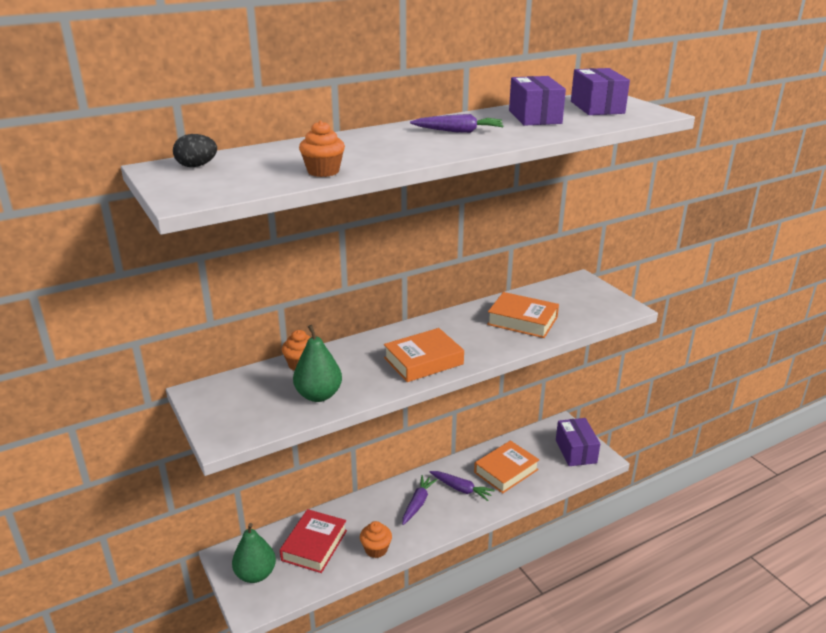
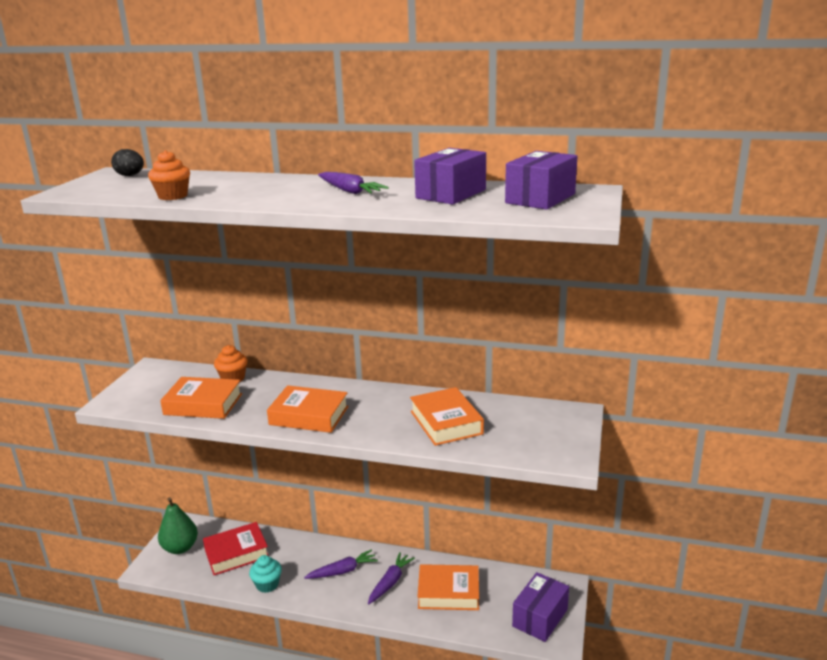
camera: 45 degrees right, 5 degrees down
green pear [293,325,342,402] -> orange book [160,377,242,419]
orange cupcake [360,521,392,558] -> turquoise cupcake [249,555,282,593]
purple carrot [430,471,495,501] -> purple carrot turned 135 degrees counterclockwise [368,552,415,604]

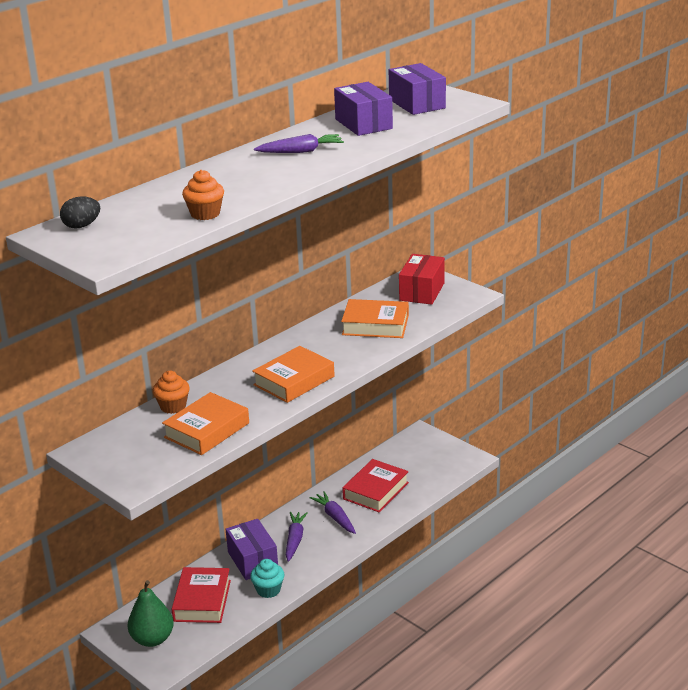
camera: 60 degrees left, 5 degrees up
orange book [417,564,479,610] -> red book [342,459,409,512]
purple box [512,572,569,642] -> purple box moved to [226,519,278,580]
none -> red box [399,254,445,305]

